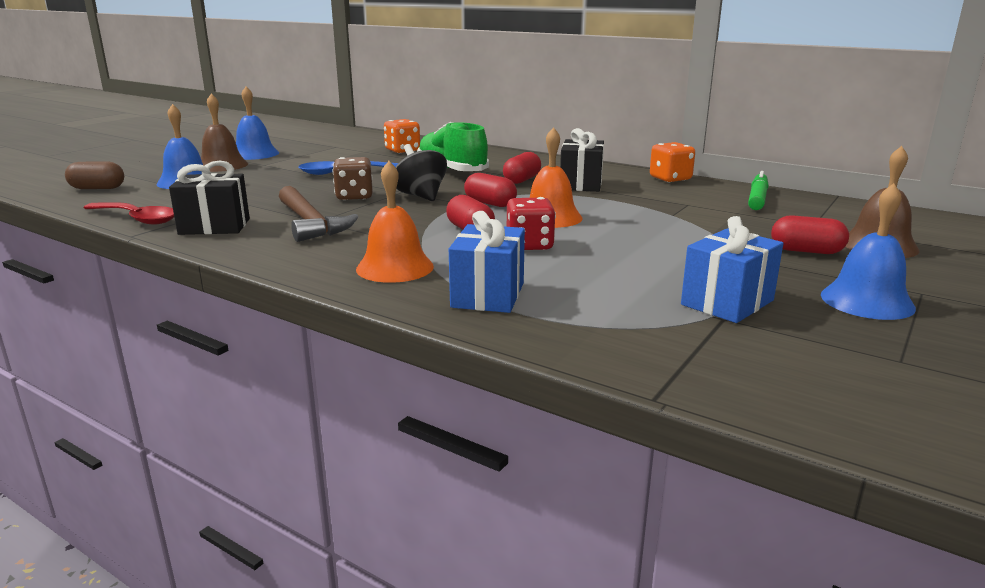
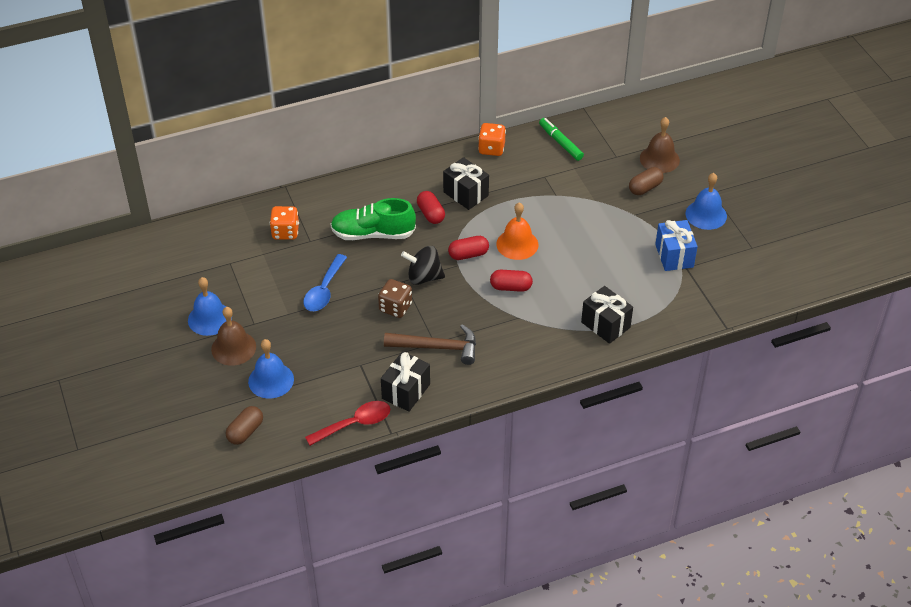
camera: 55 degrees left, 25 degrees up
orange bell [356,161,434,283] -> none
blue gift [449,211,525,313] -> black gift [581,286,633,344]
red dice [507,197,556,250] -> none
red capsule [771,215,849,254] -> brown capsule [629,167,664,195]

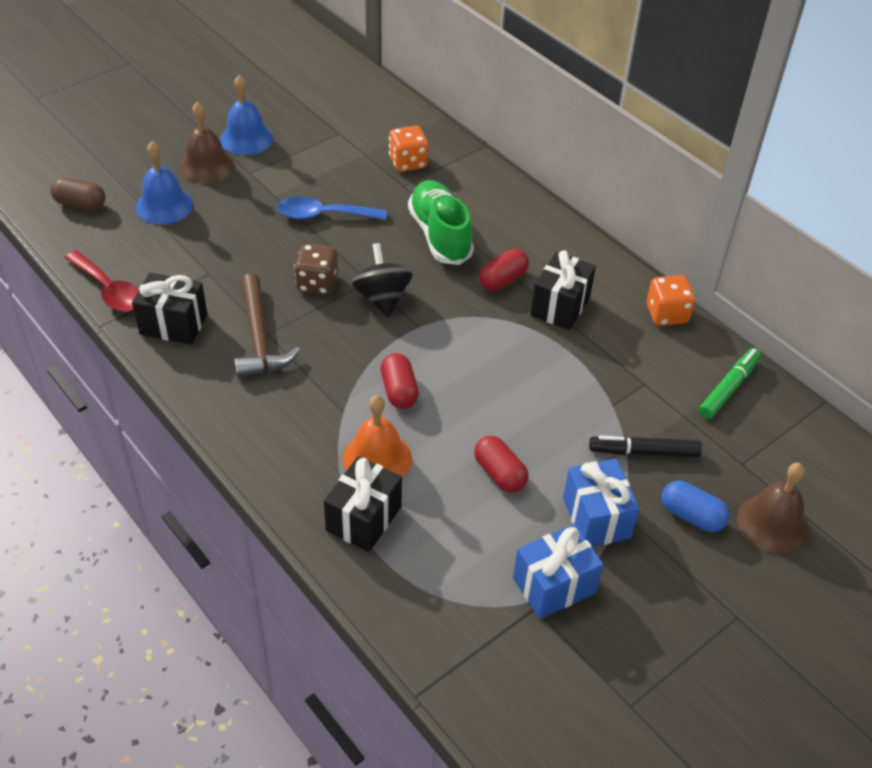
camera: 70 degrees right, 0 degrees up
red capsule [448,236,489,260] -> red capsule moved to [474,436,529,493]
orange bell [496,202,538,260] -> orange bell moved to [343,395,412,478]
brown capsule [629,167,664,195] -> blue capsule [662,481,729,532]
blue bell [685,173,727,230] -> none
none -> blue gift [563,458,640,547]
none -> black marker [589,436,702,457]

